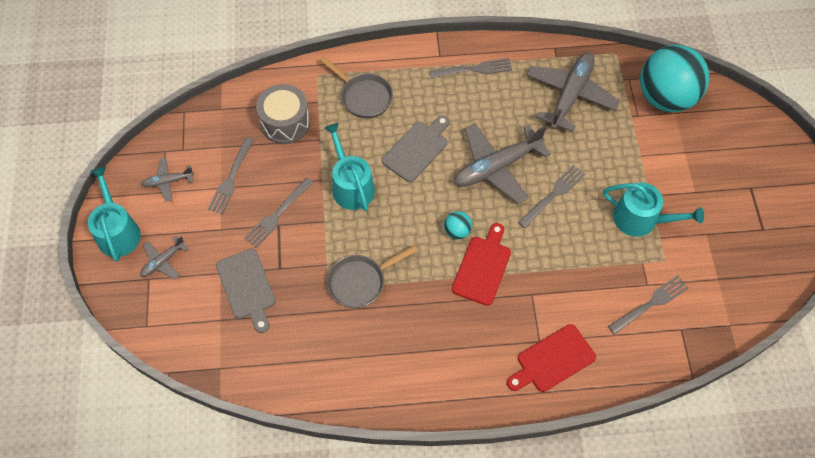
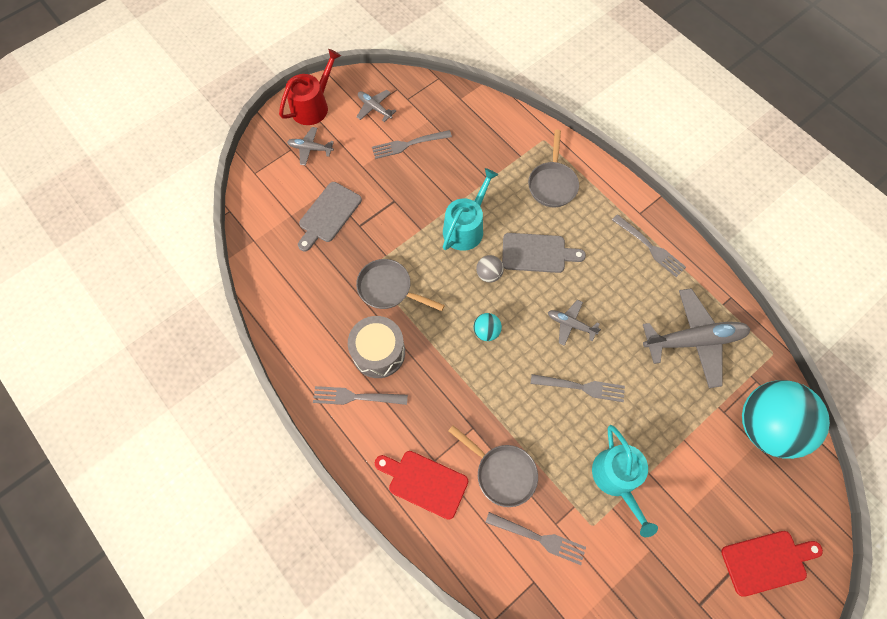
camera: 55 degrees right, 5 degrees up
turquoise watering can [88,167,141,262] -> red watering can [279,49,341,125]
grey fork [244,178,314,248] -> grey fork moved to [313,386,408,405]
grey drum [256,84,310,144] -> grey drum moved to [348,316,405,378]
red cutting board [452,223,511,306] -> red cutting board moved to [721,531,823,597]
grey plane [454,123,551,204] -> grey plane [548,300,601,346], size x0.50
none -> grey pan [448,425,538,507]
none -> grey ball [476,255,504,282]

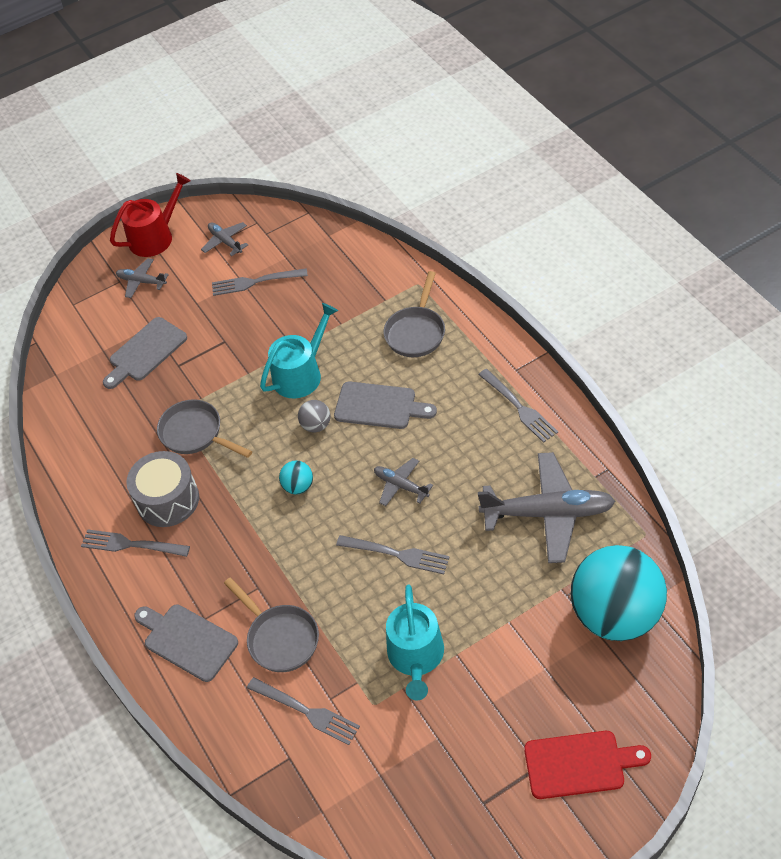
camera: 15 degrees right, 15 degrees down
red cutting board [375,451,468,520] -> grey cutting board [134,605,238,682]

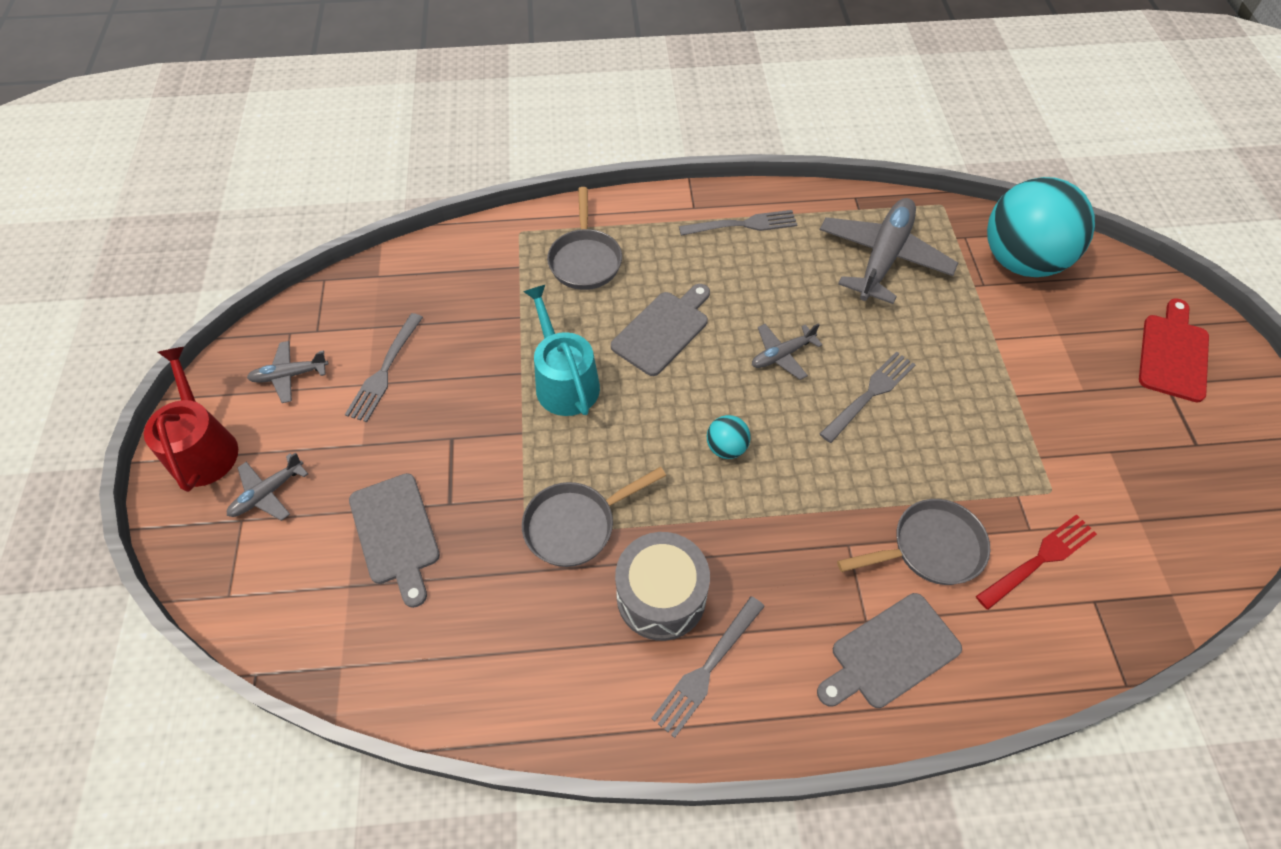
camera: 70 degrees left, 5 degrees up
grey fork [247,677,360,745] -> red fork [976,514,1097,610]
grey ball [298,400,331,432] -> none
grey pan [384,271,445,357] -> grey pan turned 45 degrees clockwise [547,187,622,290]
turquoise watering can [386,585,444,700] -> none

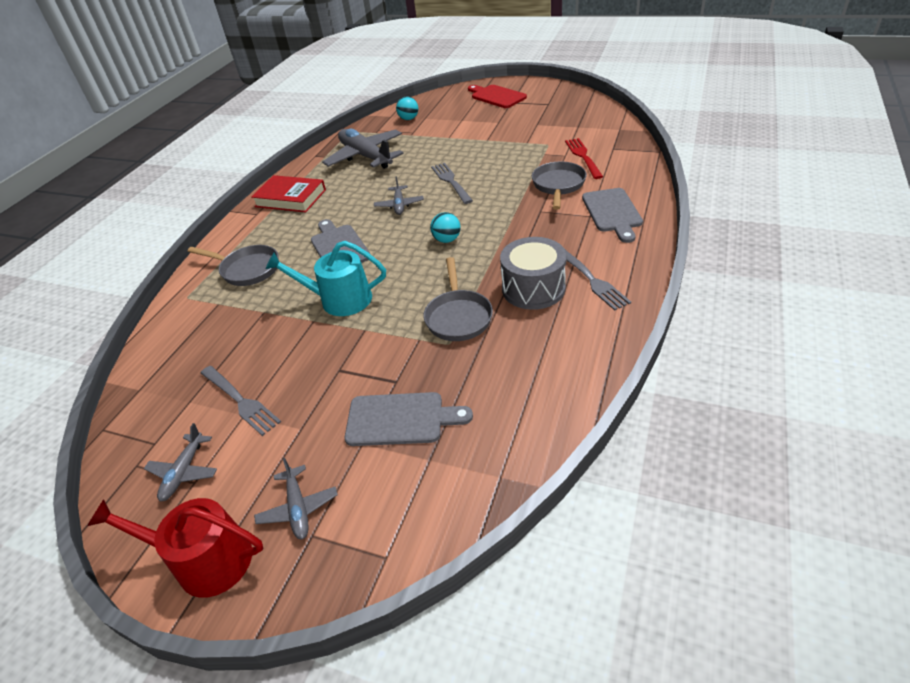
camera: 60 degrees left, 15 degrees down
grey fork [679,210,797,236] -> red book [251,175,326,212]
turquoise ball [987,177,1095,277] -> turquoise ball [396,97,418,120], size x0.40

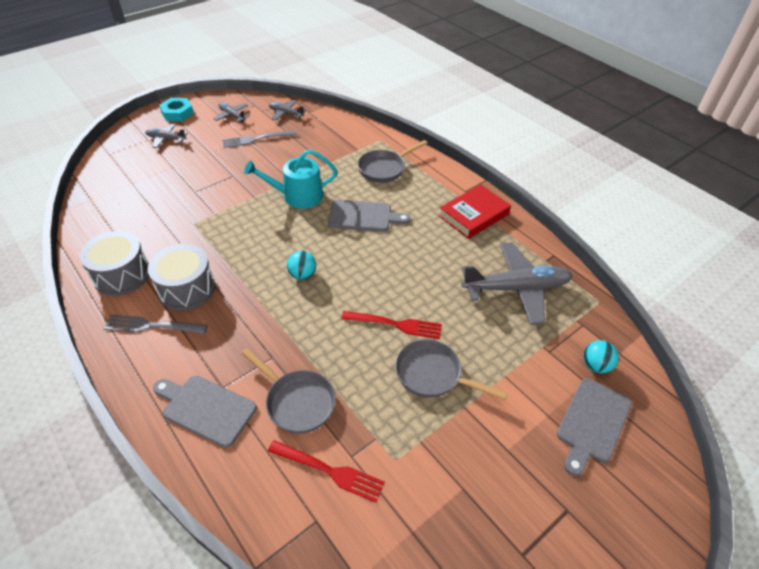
camera: 115 degrees right, 5 degrees up
red watering can [87,498,263,598] -> turquoise nut [159,98,194,121]
turquoise watering can [266,241,386,316] -> turquoise watering can turned 135 degrees counterclockwise [244,149,337,208]
grey cutting board [345,392,473,446] -> grey cutting board moved to [557,378,631,476]
grey plane [374,176,424,215] -> grey plane moved to [269,100,306,120]
grey pan [423,257,493,341] -> grey pan moved to [395,339,508,400]
grey fork [431,163,473,204] -> red fork [341,311,442,339]
red cutting board [468,85,527,108] -> none
none -> grey drum [80,231,149,296]

